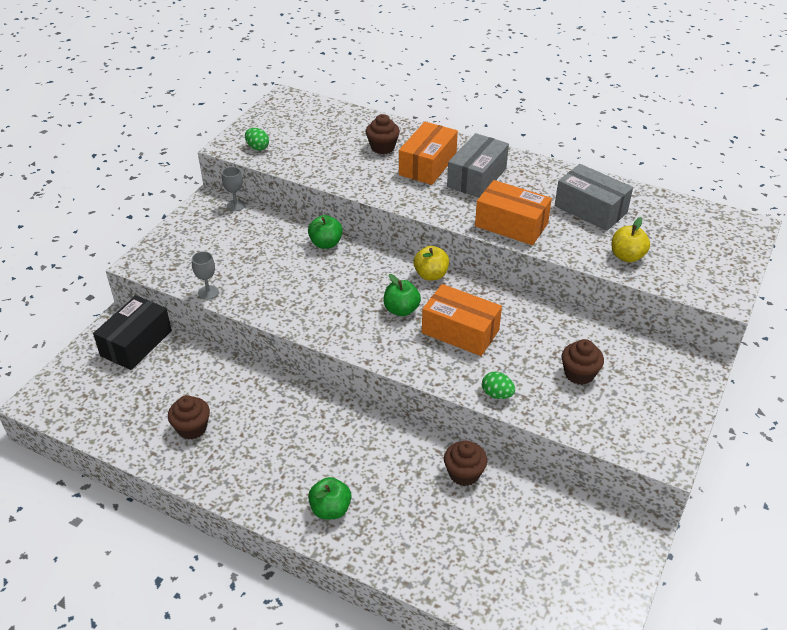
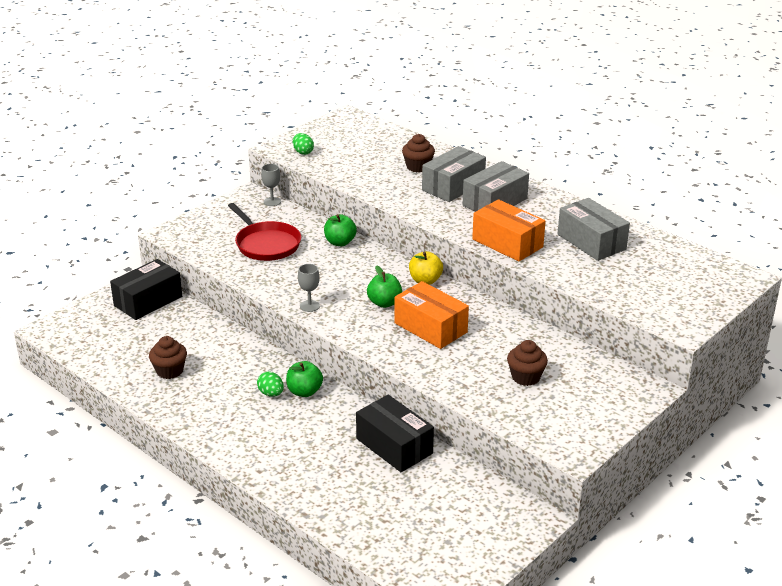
camera: 15 degrees right, 10 degrees down
grey goblet [192,251,219,300] -> grey goblet moved to [298,264,320,312]
green apple [308,477,351,519] -> green apple moved to [286,361,323,397]
orange box [399,122,458,185] -> grey box [422,146,486,202]
brown cupcake [444,440,487,486] -> black box [356,395,434,472]
green egg [482,372,515,399] -> green egg moved to [257,372,284,397]
yellow apple [611,217,650,262] -> none
none -> red pan [228,203,301,261]

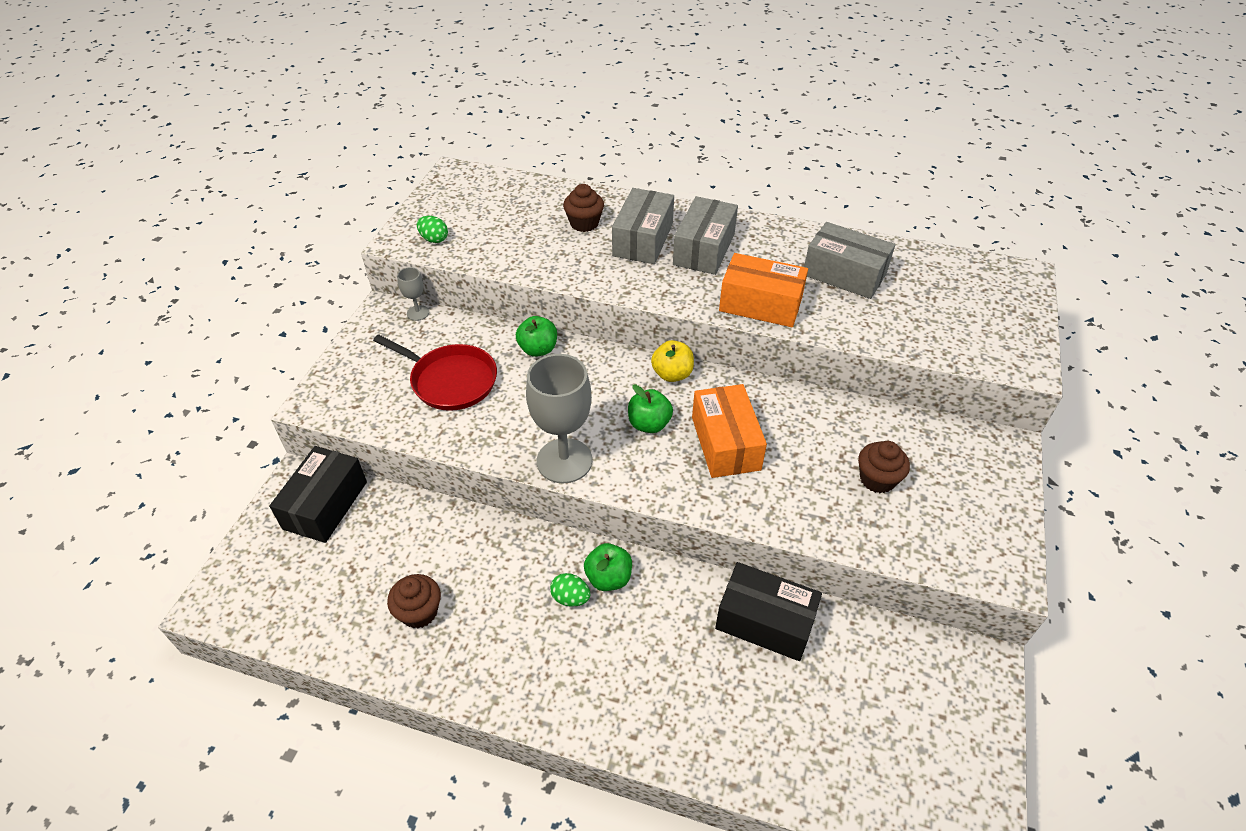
camera: 25 degrees left, 15 degrees up
grey goblet [298,264,320,312] -> grey goblet [526,354,592,483], size x2.13
orange box [394,281,469,349] -> orange box turned 60 degrees clockwise [692,384,767,478]

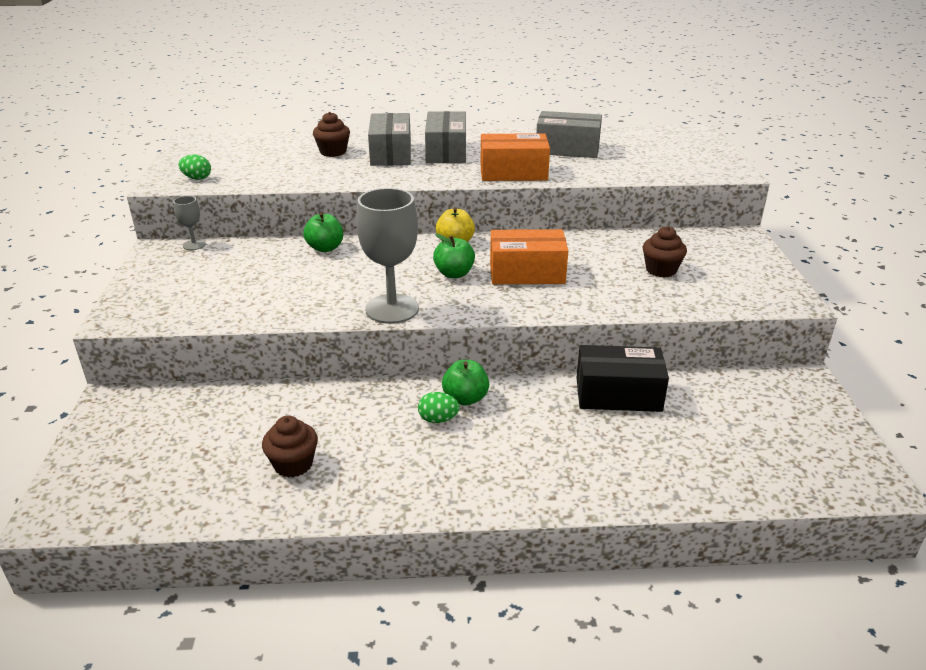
camera: 20 degrees left, 15 degrees down
black box [269,446,367,543] -> none
red pan [373,334,497,411] -> none
orange box [692,384,767,478] -> orange box turned 60 degrees counterclockwise [490,229,568,284]

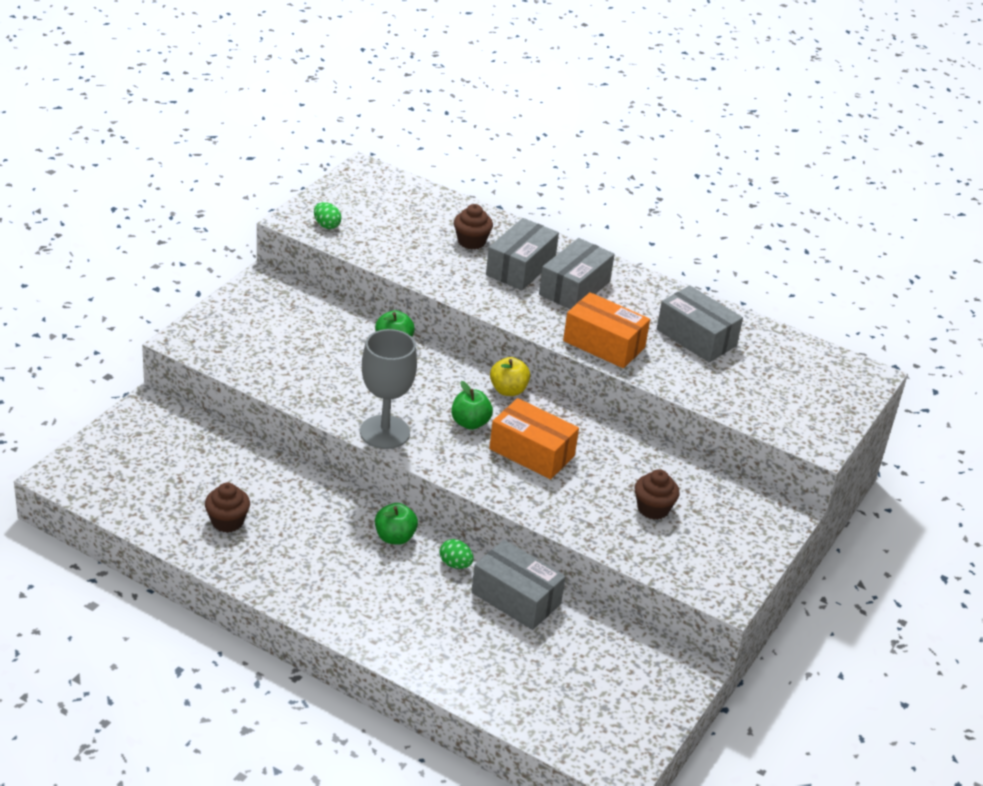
camera: 30 degrees right, 5 degrees up
grey goblet [173,196,206,250] -> none
green egg [418,392,460,423] -> green egg moved to [440,539,474,569]
black box [576,345,669,412] -> grey box [471,540,566,630]

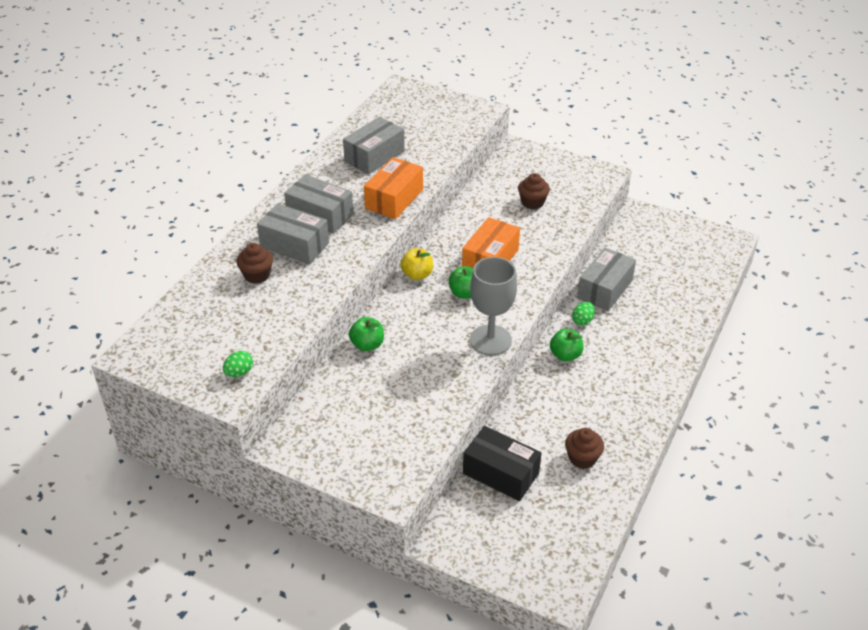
camera: 90 degrees left, 5 degrees up
none -> black box [463,426,541,501]

